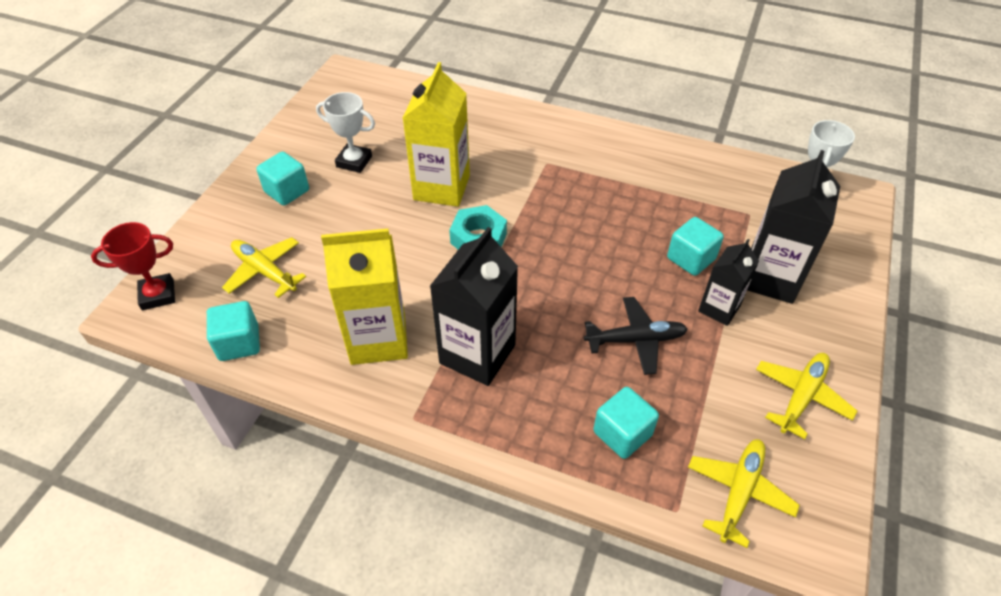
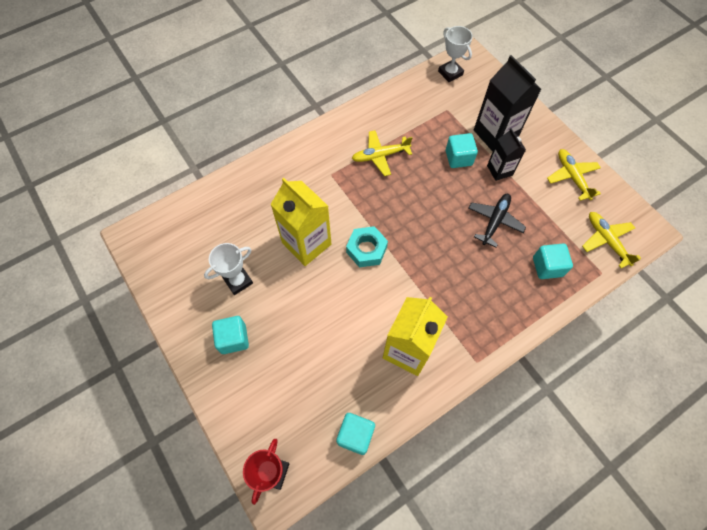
camera: 55 degrees left, 15 degrees up
yellow plane [222,237,306,298] -> yellow plane moved to [352,130,412,176]
black carton [430,227,518,386] -> none

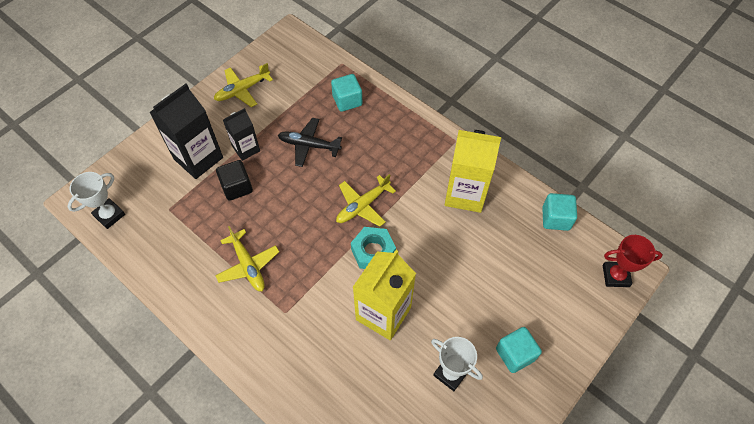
camera: 105 degrees left, 5 degrees down
turquoise cube [446,133,478,168] -> black cube [216,160,253,201]
yellow plane [582,212,641,268] -> yellow plane moved to [336,174,396,227]

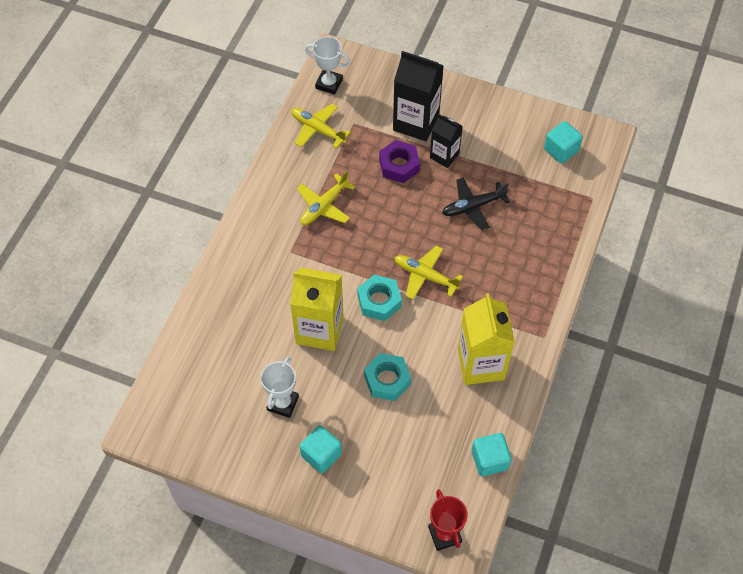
camera: 70 degrees right, 0 degrees up
yellow plane [214,63,273,107] -> yellow plane moved to [291,104,351,148]
black cube [216,160,253,201] -> purple nut [379,140,420,183]
black plane [278,118,342,167] -> black plane turned 105 degrees counterclockwise [442,177,510,230]
turquoise cube [331,74,362,112] -> turquoise cube moved to [544,121,583,164]
none -> turquoise nut [364,353,411,401]

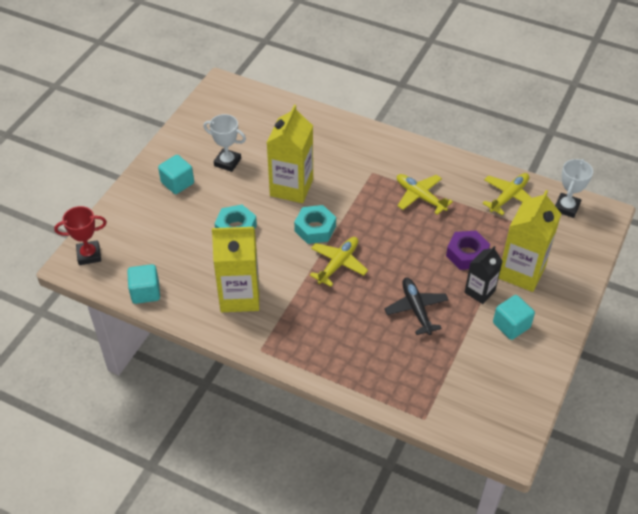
camera: 95 degrees right, 10 degrees down
black carton [393,51,444,141] -> yellow carton [498,190,561,292]
turquoise cube [544,121,583,164] -> turquoise cube moved to [493,295,535,340]

